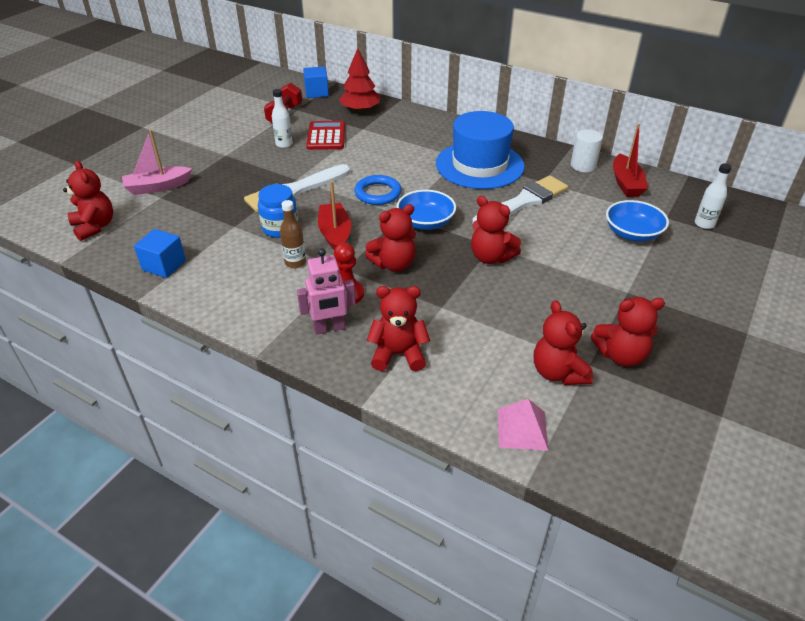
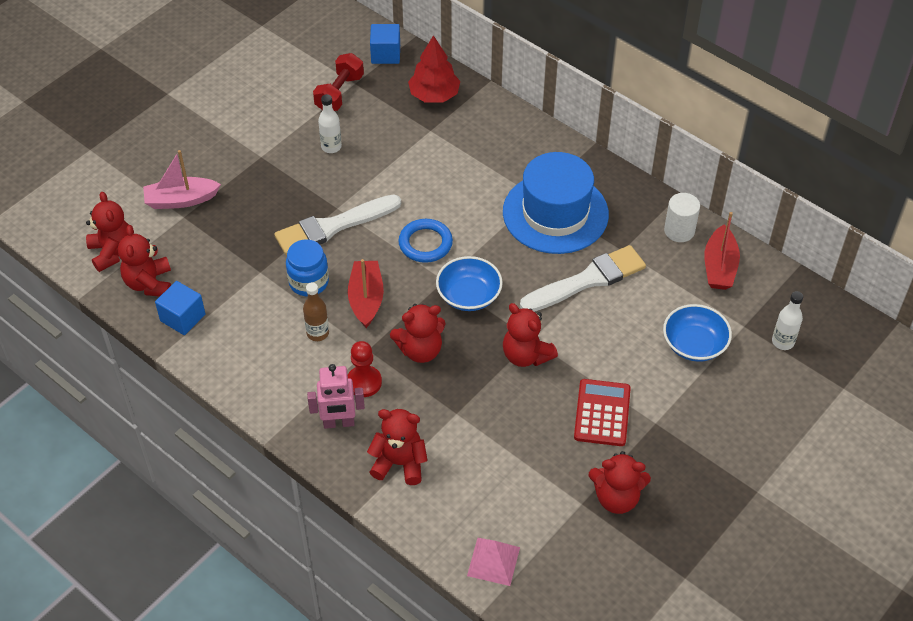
camera: 10 degrees right, 10 degrees up
red calculator [307,121,345,150] -> red calculator moved to [574,379,631,446]
red teddy bear [534,300,593,385] -> red teddy bear moved to [118,225,171,297]

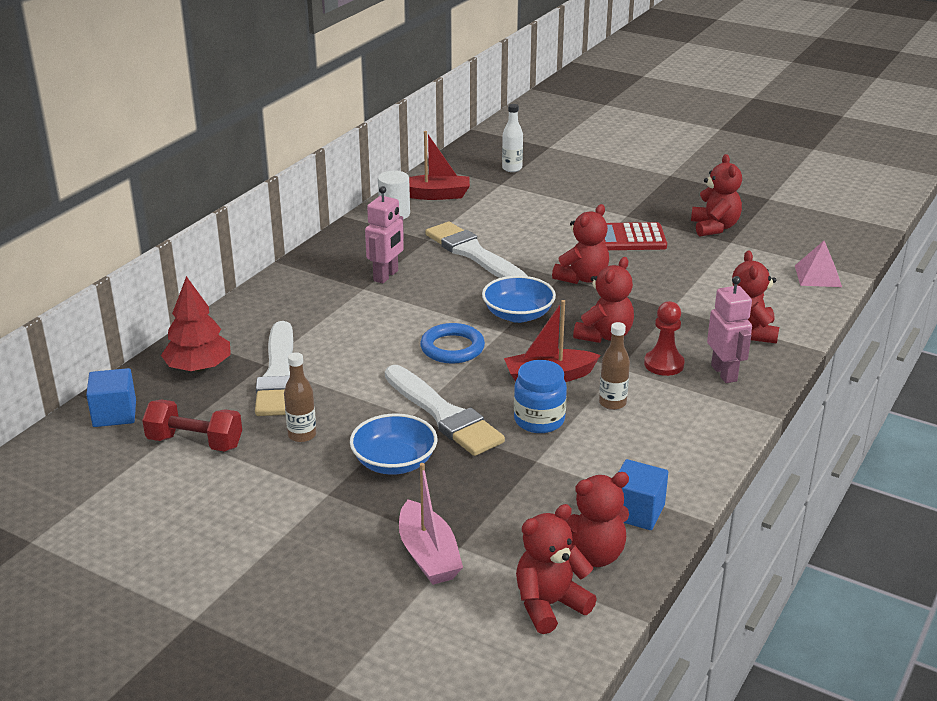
camera: 100 degrees left, 20 degrees down
white bottle [318,94,342,153] -> brown bottle [284,352,316,442]
red teddy bear [390,304,446,363] -> red teddy bear turned 60 degrees clockwise [573,257,634,343]
blue hat [503,152,609,254] -> pink robot [365,186,404,284]
blue bowl [663,304,732,362] -> blue bowl moved to [350,414,437,475]
none -> white brush [255,321,293,416]

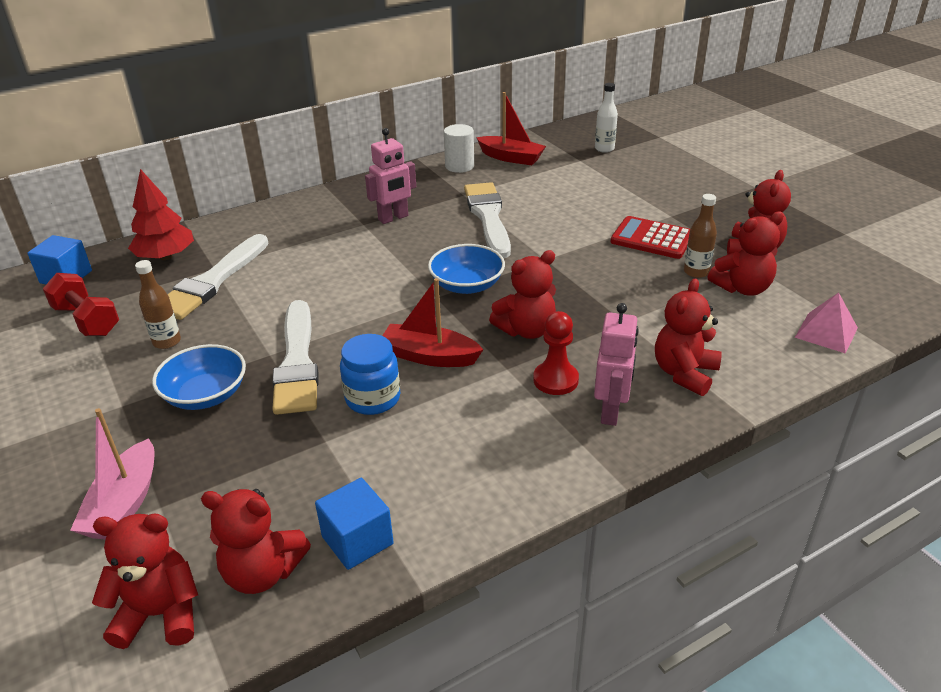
camera: 30 degrees right, 5 degrees up
blue ring [420,323,485,364] -> none
red teddy bear [552,204,609,284] -> red teddy bear moved to [707,211,784,296]
brown bottle [599,322,630,410] -> brown bottle moved to [684,194,717,278]

